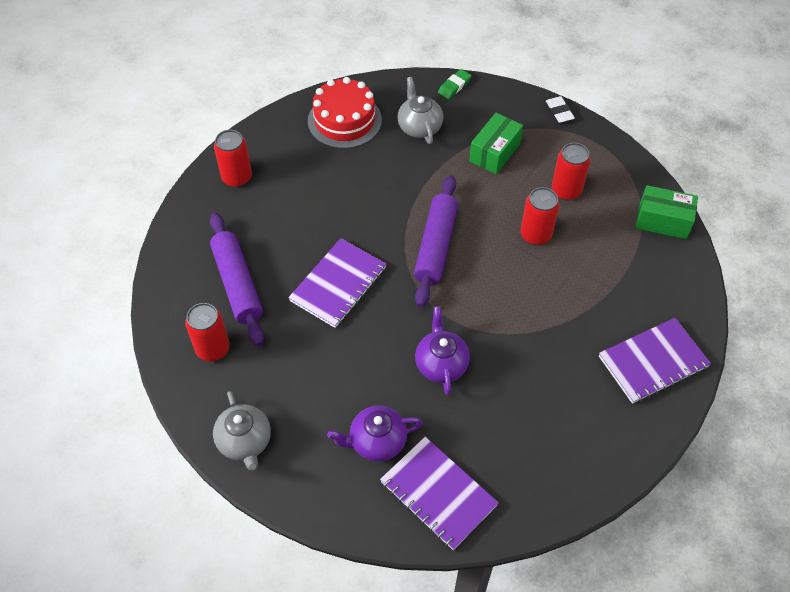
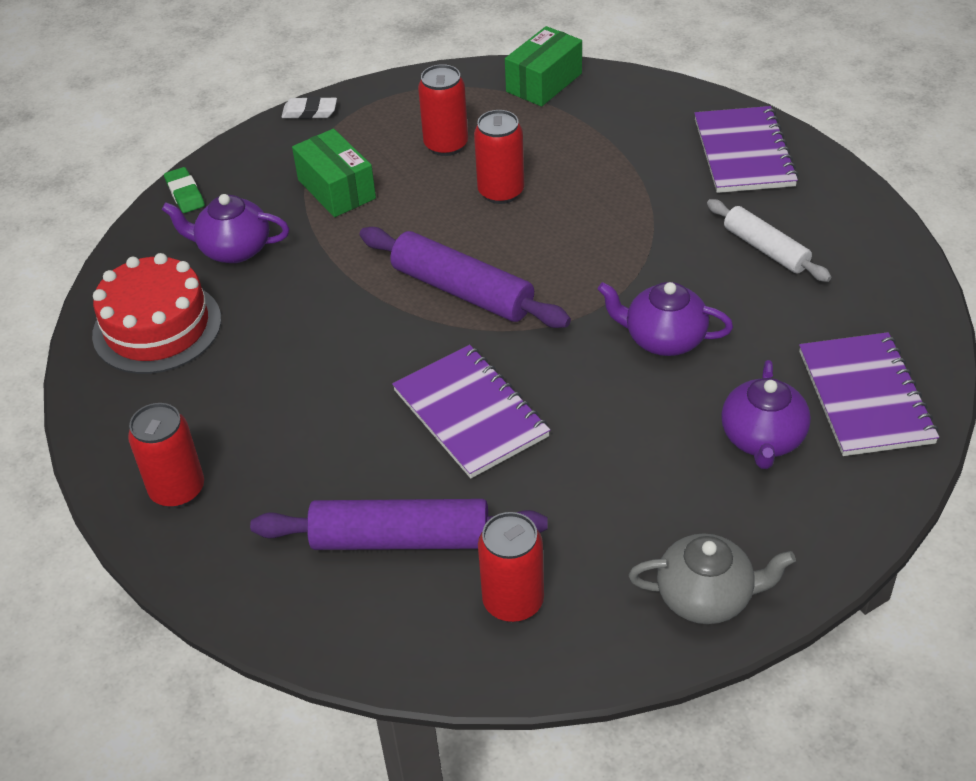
camera: 65 degrees left, 10 degrees down
purple notebook [380,437,499,550] -> purple notebook turned 75 degrees counterclockwise [799,332,939,456]
grey teapot [397,77,443,144] -> purple teapot [162,194,290,263]
none -> white rolling pin [707,199,831,282]

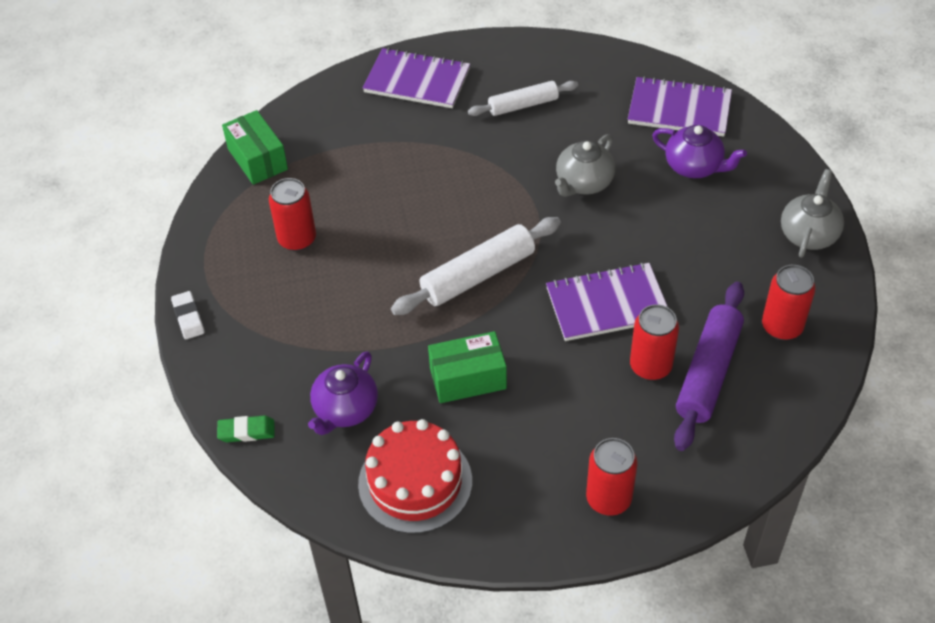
camera: 70 degrees left, 5 degrees up
white eraser [281,96,337,119] -> white eraser turned 45 degrees counterclockwise [171,291,205,339]
green box [292,129,376,217] -> green box moved to [428,331,507,403]
purple rolling pin [360,227,571,328] -> white rolling pin [391,217,561,315]
red can [474,110,524,204] -> red can moved to [630,304,679,380]
purple teapot [598,282,733,356] -> grey teapot [555,134,615,197]

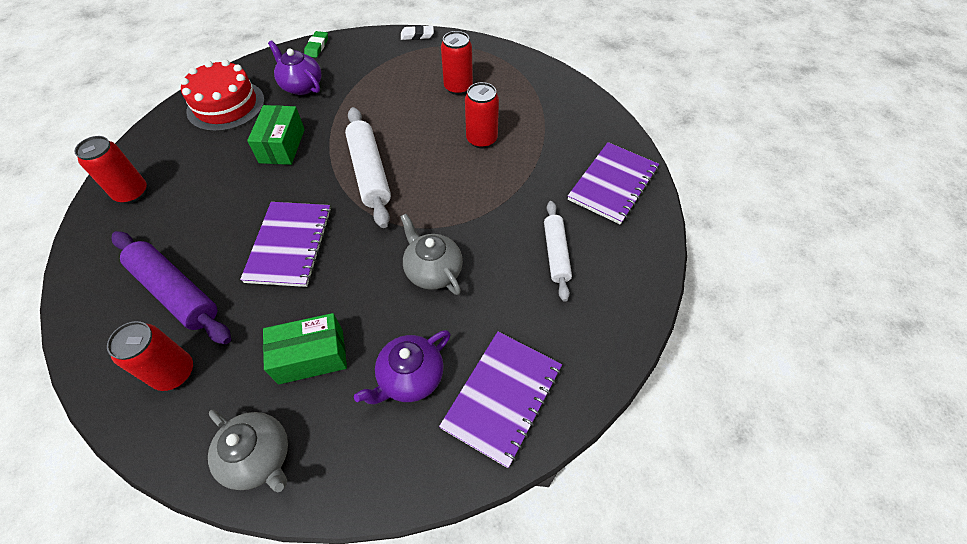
camera: 105 degrees right, 5 degrees up
green box [222,110,288,185] -> green box moved to [263,313,347,385]
red can [630,304,679,380] -> red can moved to [465,82,499,148]

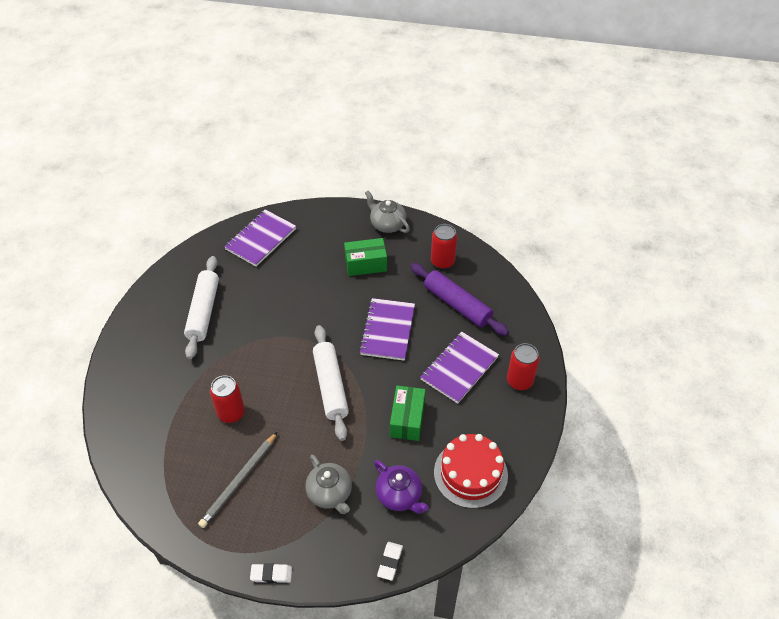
camera: 175 degrees left, 5 degrees down
green eraser [304,31,328,58] -> white eraser [377,542,403,581]
purple teapot [354,330,451,404] -> none
grey teapot [400,214,463,295] -> grey teapot moved to [305,455,352,514]
red can [441,31,473,95] -> grey pencil [198,432,277,528]
white rolling pin [544,201,572,302] -> white rolling pin [184,256,219,359], size x1.55
purple notebook [568,142,659,225] -> purple notebook moved to [420,332,499,404]

